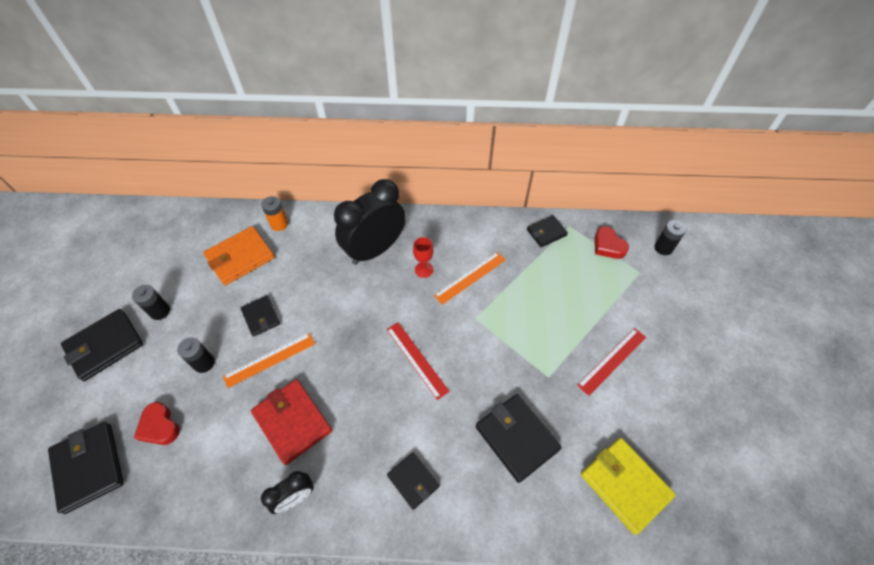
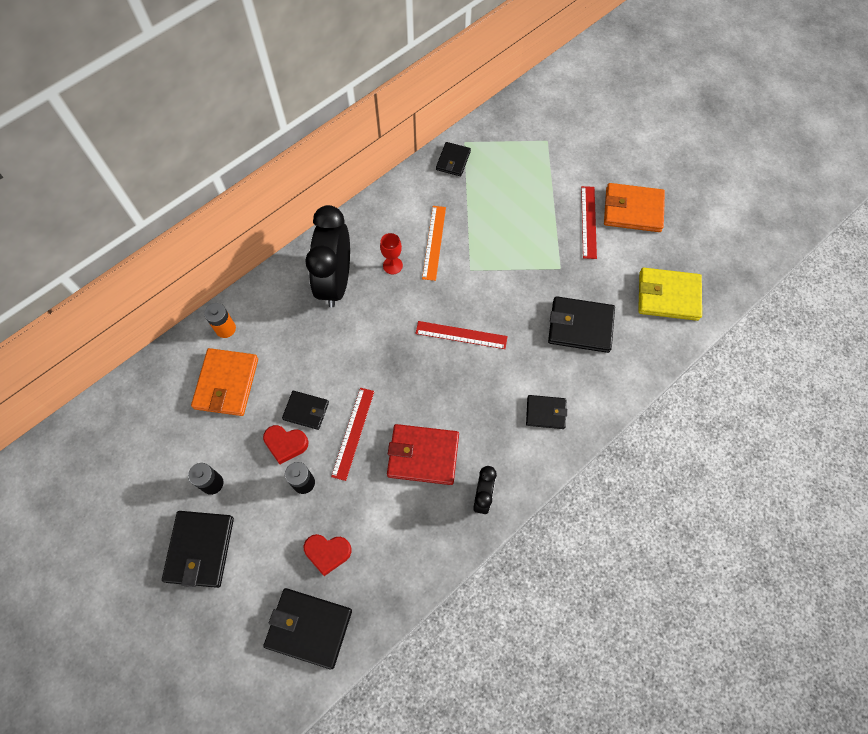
camera: 45 degrees left, 10 degrees up
orange ruler [223,333,315,388] -> red ruler [331,388,374,481]
red heart [595,226,629,259] -> red heart moved to [263,425,309,464]
black battery [654,220,686,255] -> none
none -> orange wallet [604,183,665,232]

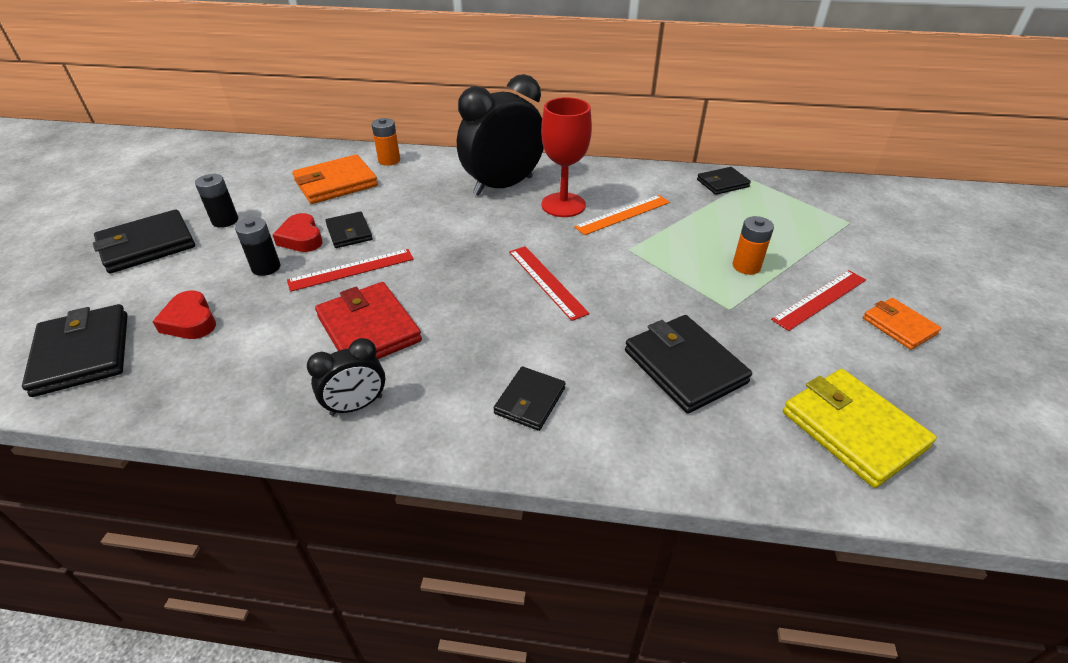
camera: 50 degrees right, 25 degrees down
red goblet [380,233,403,274] -> red goblet [541,97,592,217], size x1.83
black wallet [526,395,568,429] -> black wallet turned 60 degrees clockwise [494,367,565,431]
orange wallet [604,183,665,232] -> orange wallet [863,298,941,350], size x0.60
none -> orange battery [733,216,774,275]

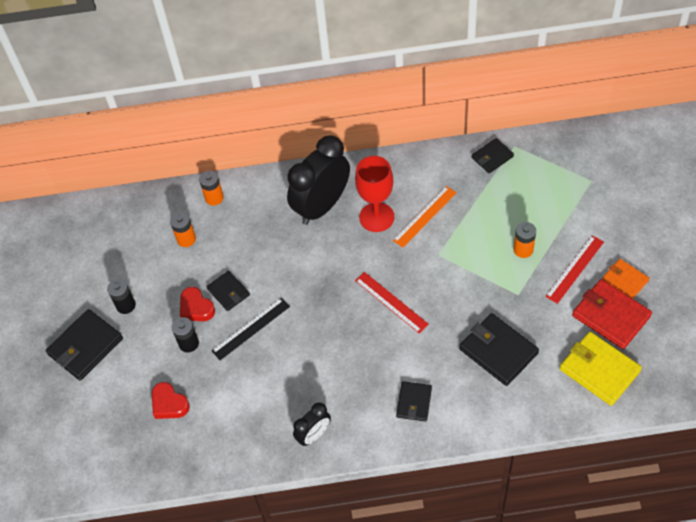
camera: 10 degrees left, 15 degrees up
black wallet [22,304,128,397] -> none
red ruler [287,249,414,292] -> black ruler [212,298,290,360]
orange wallet [292,155,378,204] -> orange battery [170,212,196,247]
red wallet [315,282,422,359] -> red wallet moved to [572,279,652,349]

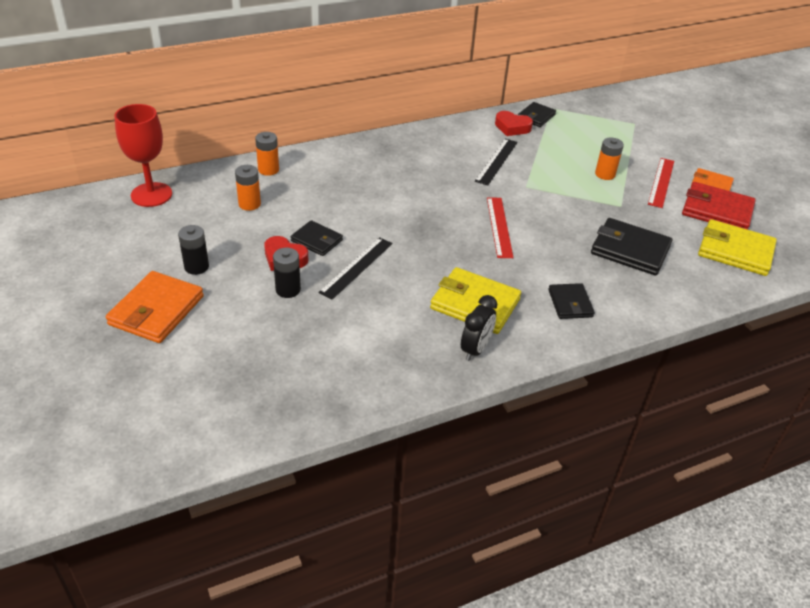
camera: 25 degrees left, 15 degrees down
black wallet [46,309,123,380] -> orange wallet [106,271,204,343]
red heart [152,382,190,419] -> red heart moved to [495,111,533,136]
black clock [287,135,350,225] -> none
red goblet [355,156,394,232] -> red goblet moved to [114,104,172,207]
red ruler [355,272,429,333] -> red ruler turned 60 degrees clockwise [487,197,514,258]
orange ruler [393,186,457,247] -> black ruler [475,139,518,185]
none -> yellow wallet [430,267,521,334]

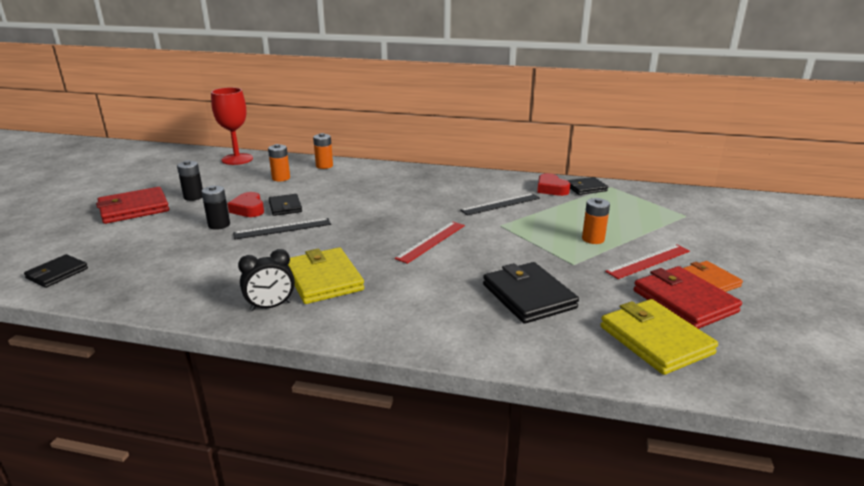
camera: 40 degrees right, 15 degrees down
orange wallet [106,271,204,343] -> red wallet [96,187,169,224]
black wallet [548,283,595,319] -> black wallet moved to [24,254,88,288]

